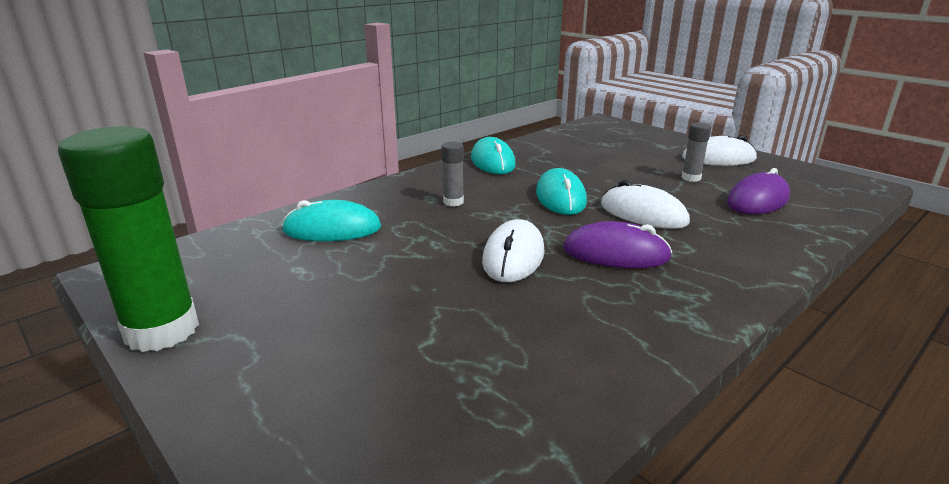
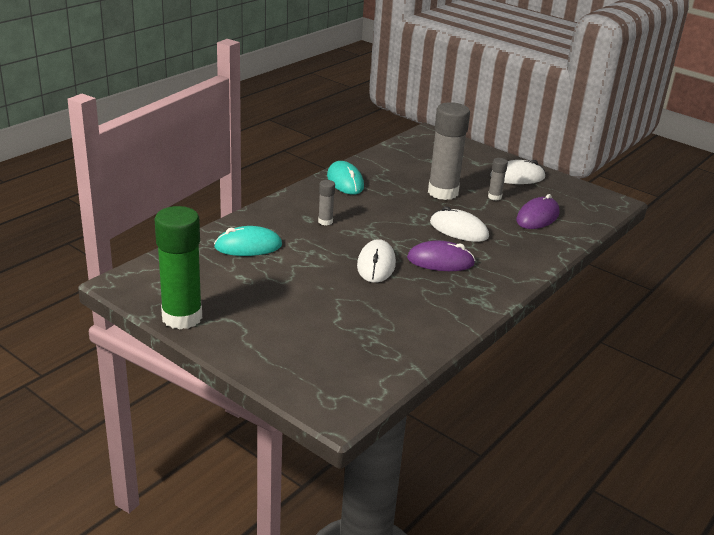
camera: 10 degrees left, 5 degrees up
turquoise mouse [536,168,587,215] -> none
none -> grey glue stick [428,102,470,200]

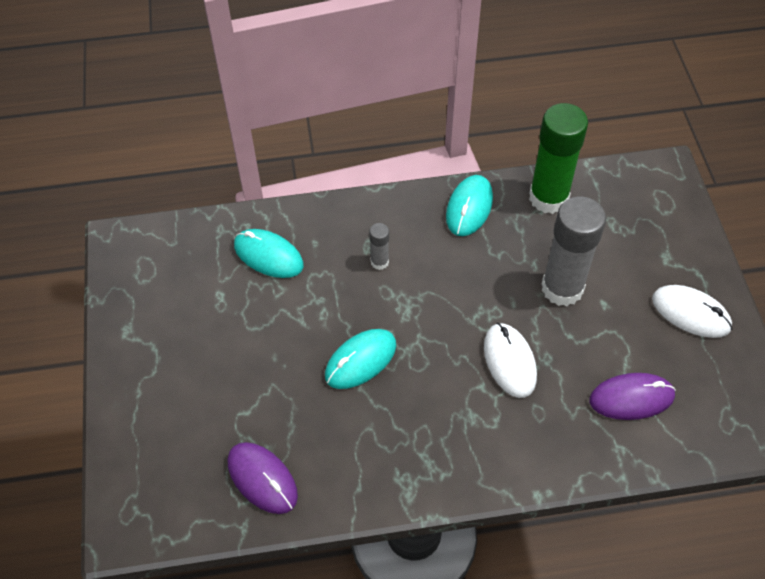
camera: 45 degrees right, 25 degrees up
green glue stick [155,206,202,329] -> green glue stick moved to [529,103,588,214]
white mouse [357,239,396,283] -> turquoise mouse [325,329,396,389]
purple mouse [407,241,475,271] -> purple mouse moved to [228,442,298,514]
grey glue stick [488,158,508,201] -> none

